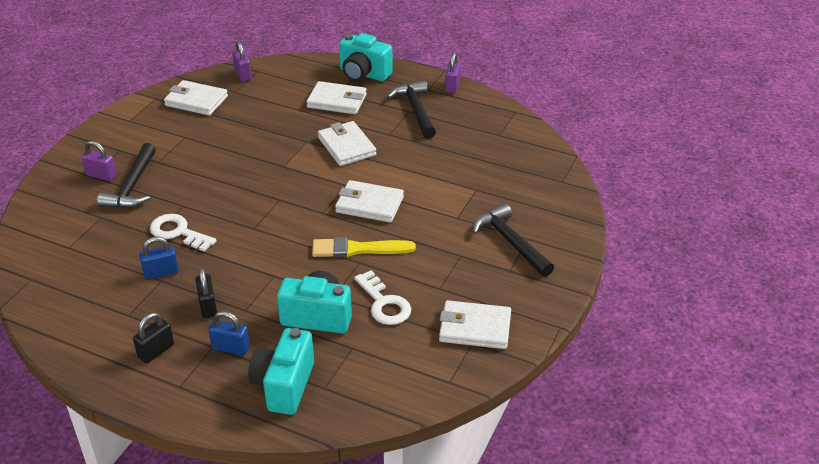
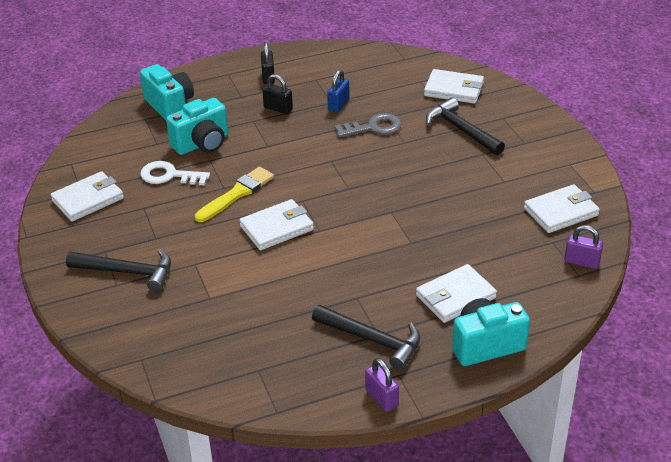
camera: 135 degrees right, 0 degrees up
purple padlock [81,141,117,181] -> none
white key [150,214,217,252] -> grey key [335,113,402,138]
blue padlock [208,311,250,355] -> none
white wallet [318,121,376,166] -> white wallet moved to [424,69,484,104]

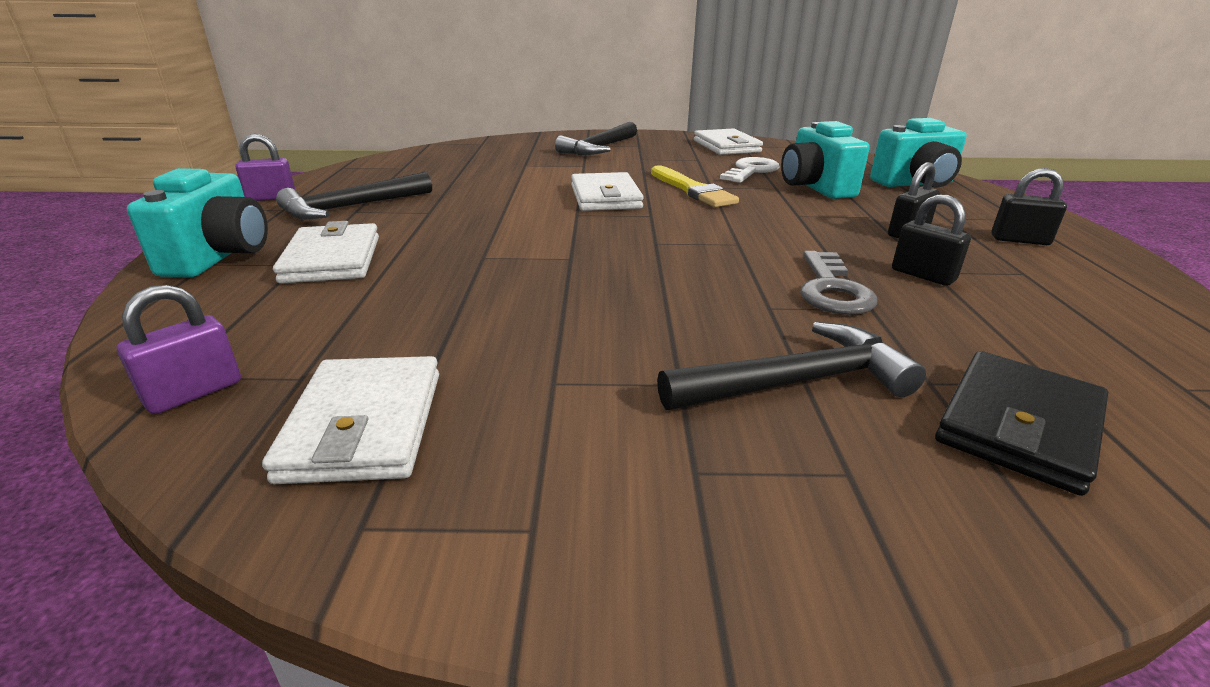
camera: 110 degrees right, 10 degrees down
blue padlock [327,69,350,112] -> black padlock [892,194,971,286]
white wallet [424,69,484,104] -> black wallet [935,351,1108,496]

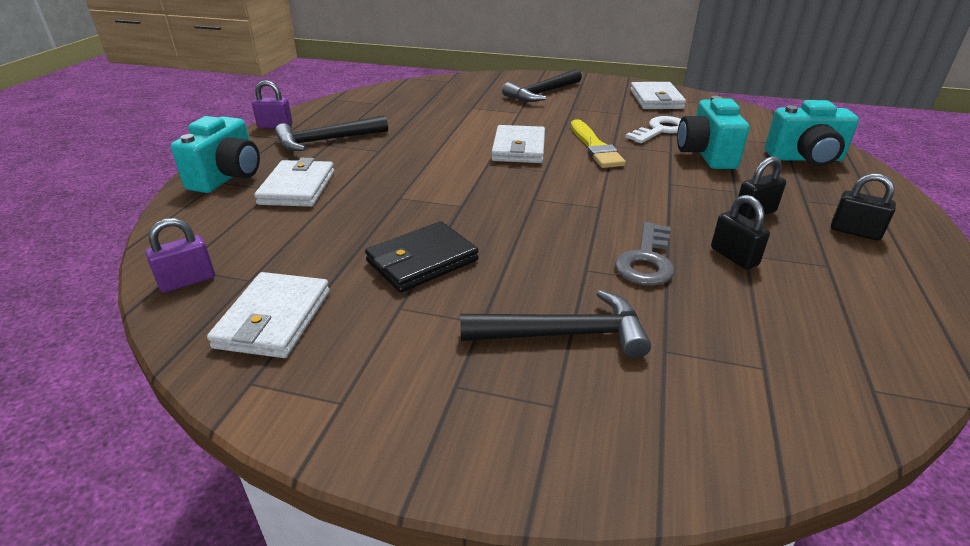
camera: 15 degrees right, 5 degrees up
black wallet [935,351,1108,496] -> black wallet moved to [365,221,479,293]

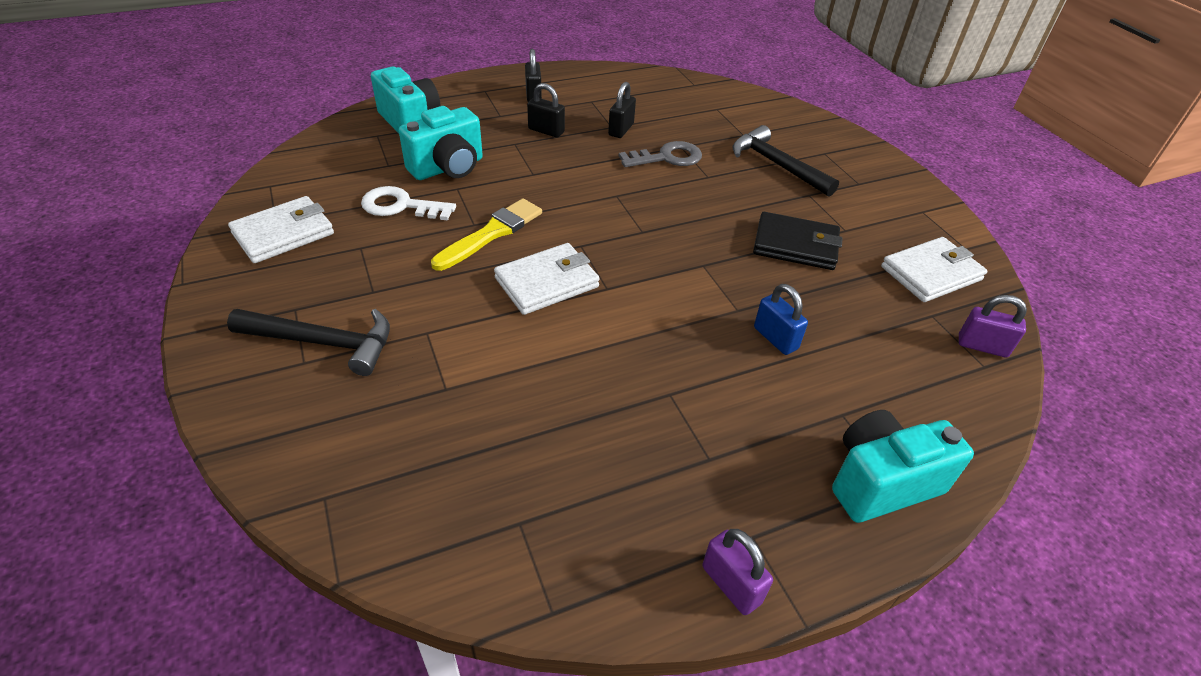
camera: 130 degrees left, 10 degrees up
white wallet [254,158,335,207] -> none
black hammer [275,115,388,151] -> none
none -> blue padlock [754,284,808,355]

